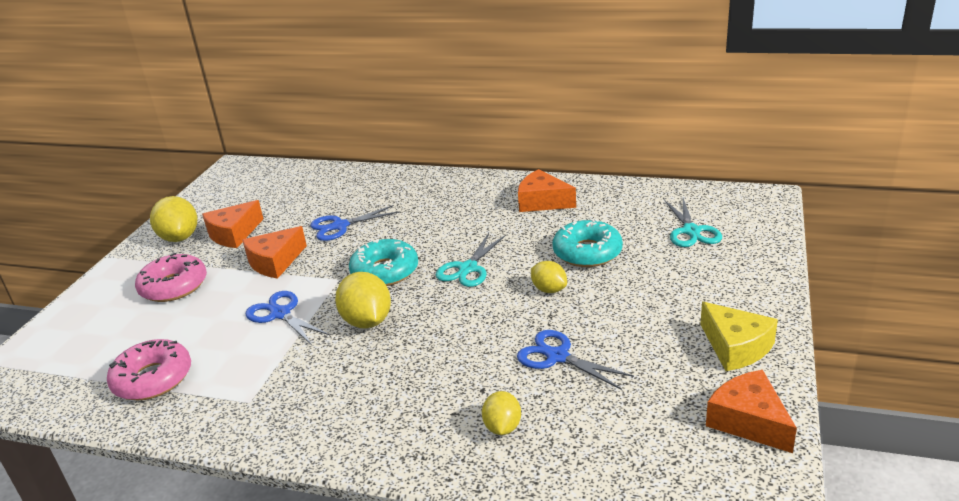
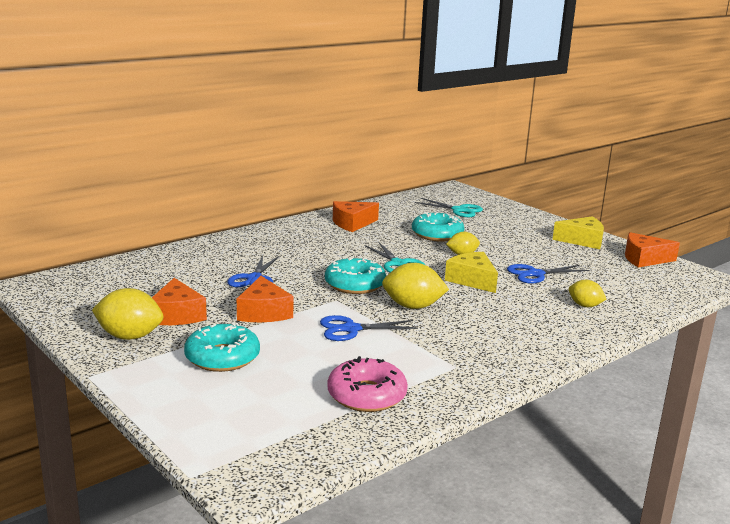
camera: 60 degrees left, 10 degrees down
pink donut [135,253,207,302] -> turquoise donut [184,322,260,372]
none -> yellow cheese [445,252,498,293]

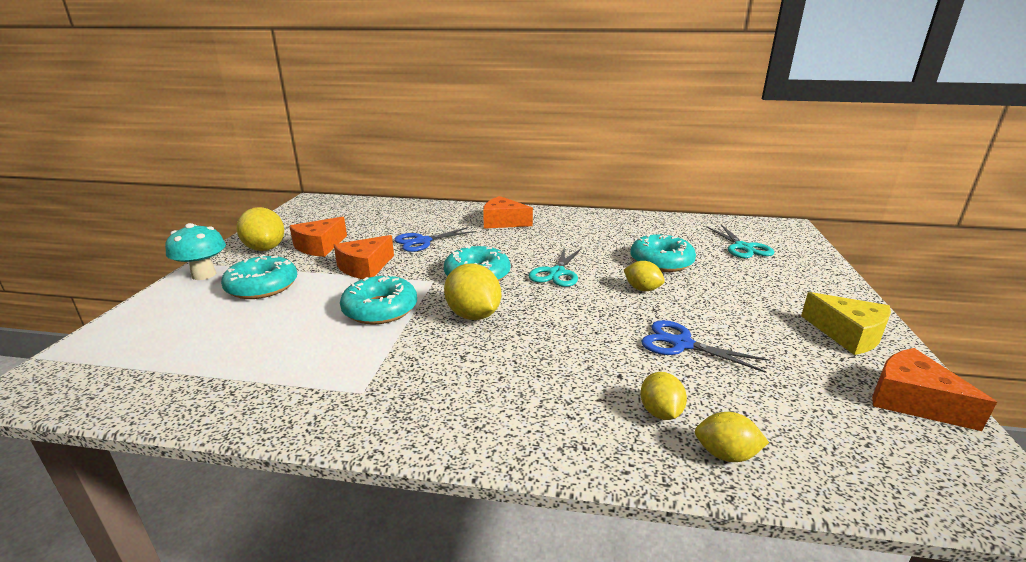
camera: 50 degrees right, 5 degrees up
blue scissors [320,315,418,341] -> turquoise donut [340,274,417,324]
pink donut [327,356,408,412] -> none
orange cheese [333,201,379,232] -> orange cheese moved to [483,196,533,229]
yellow cheese [445,252,498,293] -> none
none -> turquoise mushroom [165,223,226,280]
none -> yellow lemon [695,412,769,462]

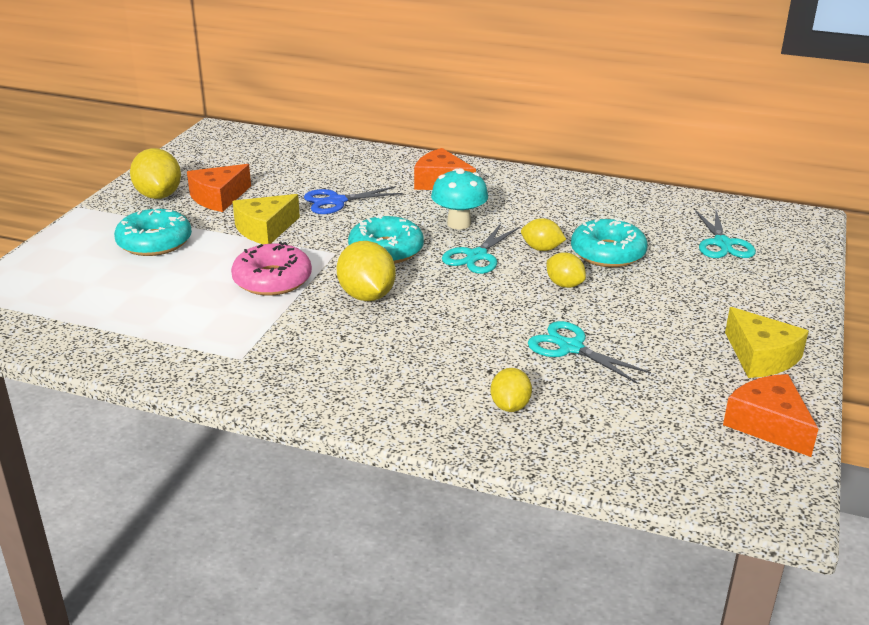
camera: 10 degrees right, 5 degrees up
turquoise mushroom [165,223,226,280] -> turquoise mushroom moved to [431,168,488,229]
orange cheese [334,235,394,279] -> yellow cheese [232,194,300,244]
turquoise donut [340,274,417,324] -> pink donut [231,242,312,296]
blue scissors [641,320,770,373] -> turquoise scissors [528,321,651,383]
yellow lemon [695,412,769,462] -> yellow lemon moved to [521,218,566,251]

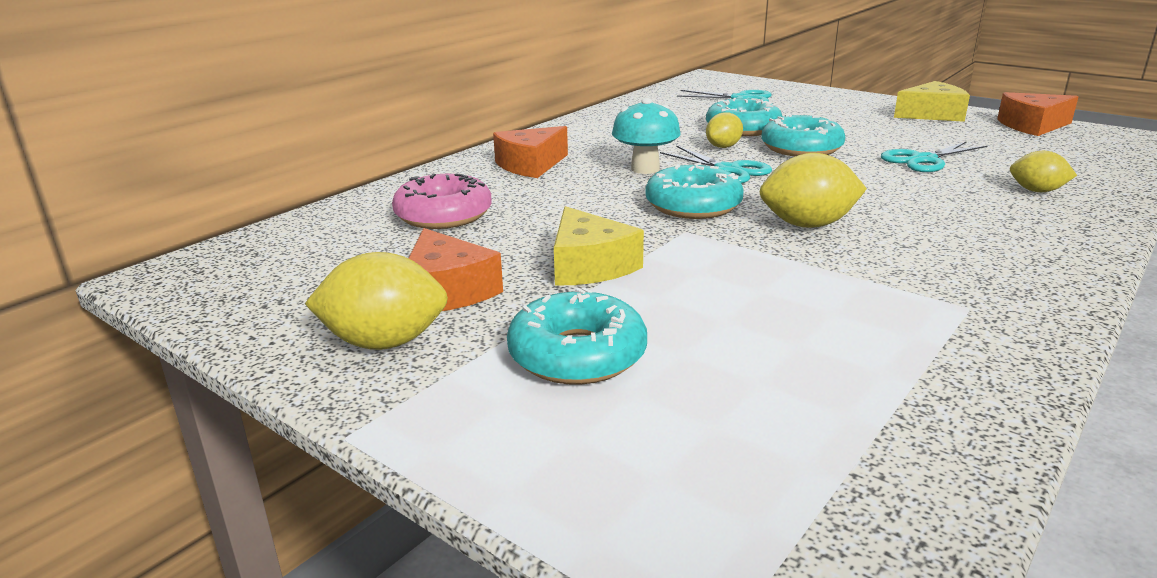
camera: 70 degrees left, 5 degrees down
pink donut [231,242,312,296] -> pink donut moved to [392,173,492,229]
blue scissors [304,186,403,214] -> none
yellow lemon [547,252,586,288] -> turquoise donut [761,114,845,156]

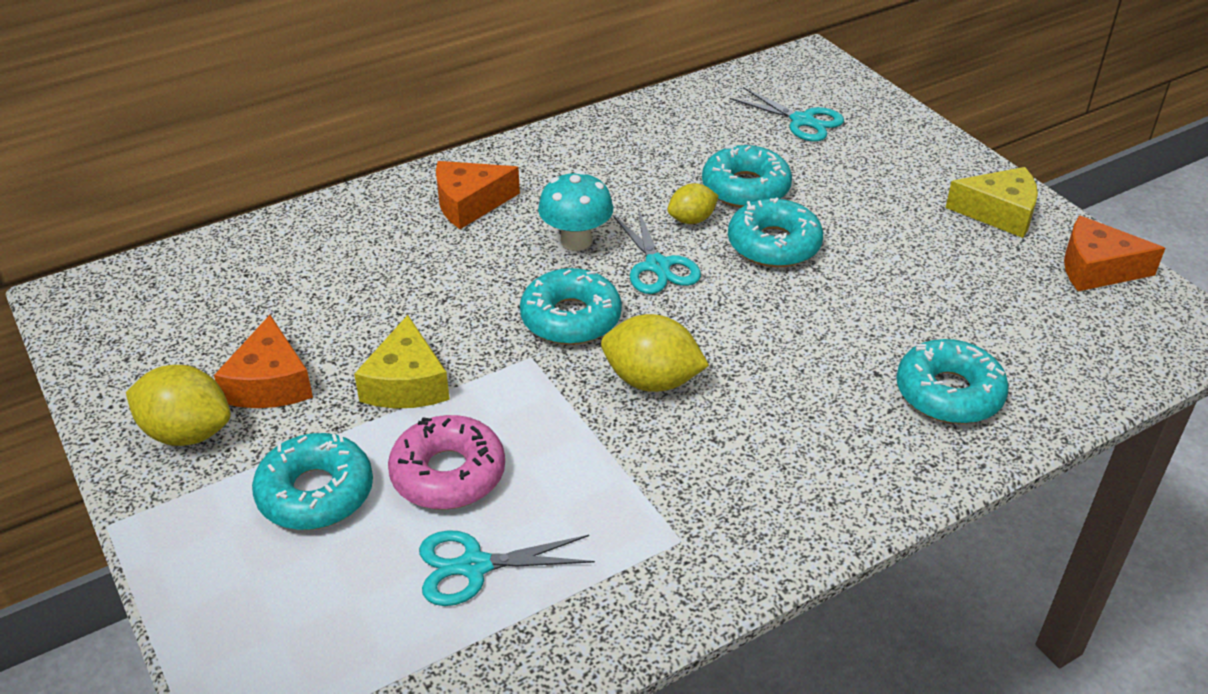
camera: 20 degrees right, 15 degrees up
pink donut [392,173,492,229] -> pink donut moved to [388,415,505,510]
turquoise scissors [881,141,988,172] -> turquoise scissors moved to [419,530,595,606]
yellow lemon [1010,151,1077,192] -> turquoise donut [896,339,1009,424]

